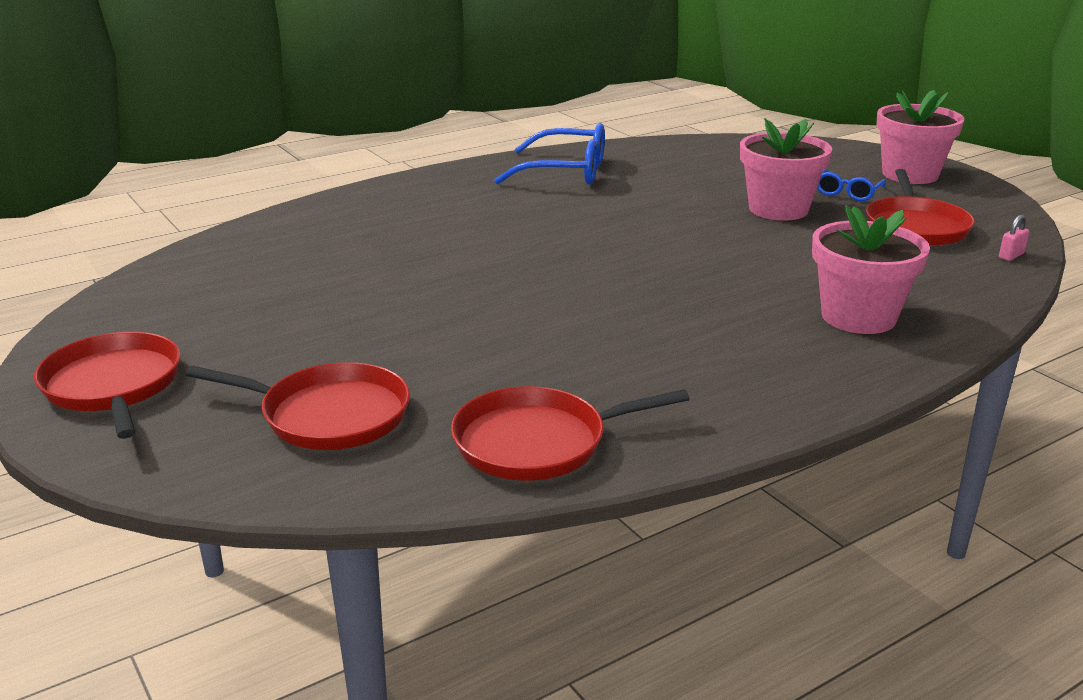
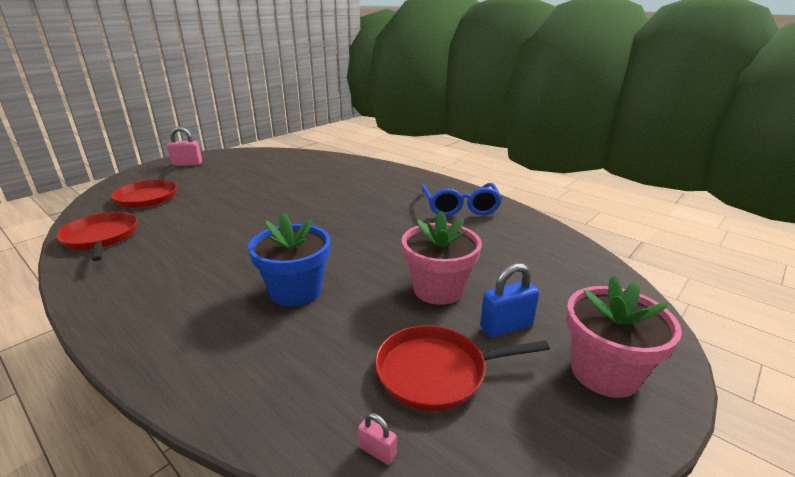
camera: 75 degrees right, 0 degrees up
red pan [34,332,181,439] -> pink padlock [167,127,202,166]
pink flower pot [812,205,930,334] -> none
blue glasses [817,169,886,201] -> blue padlock [480,263,539,337]
none -> blue flower pot [248,212,330,307]

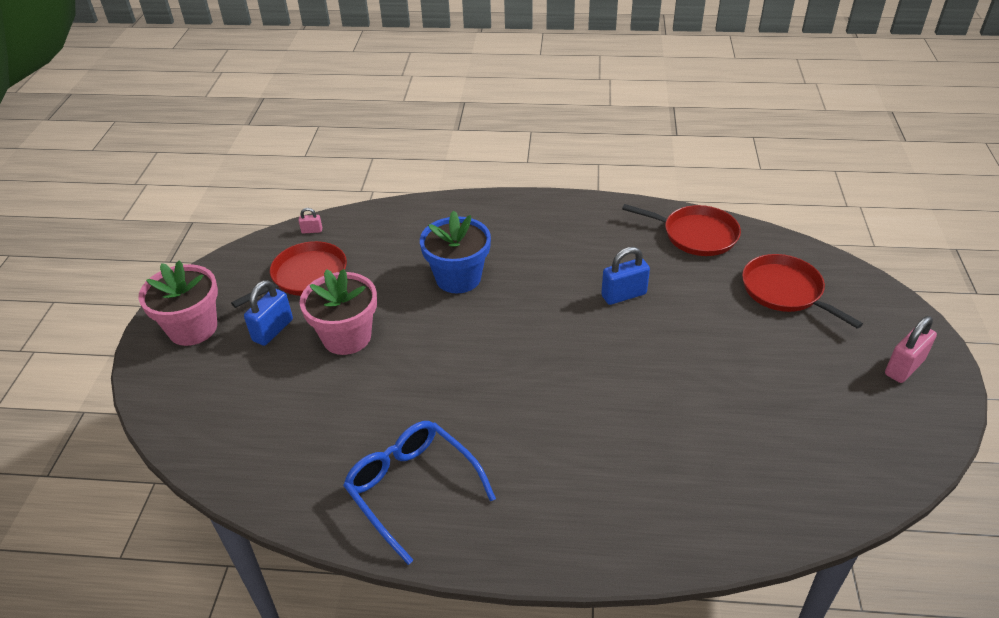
camera: 145 degrees right, 15 degrees up
none -> blue padlock [601,247,650,305]

